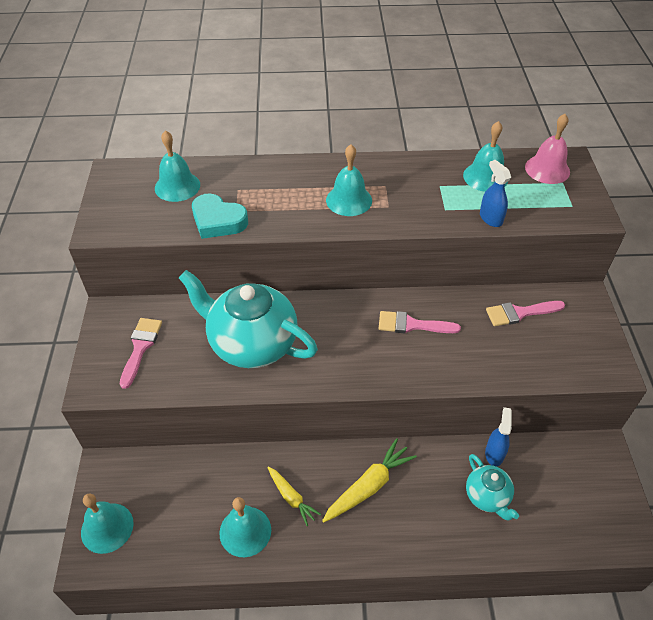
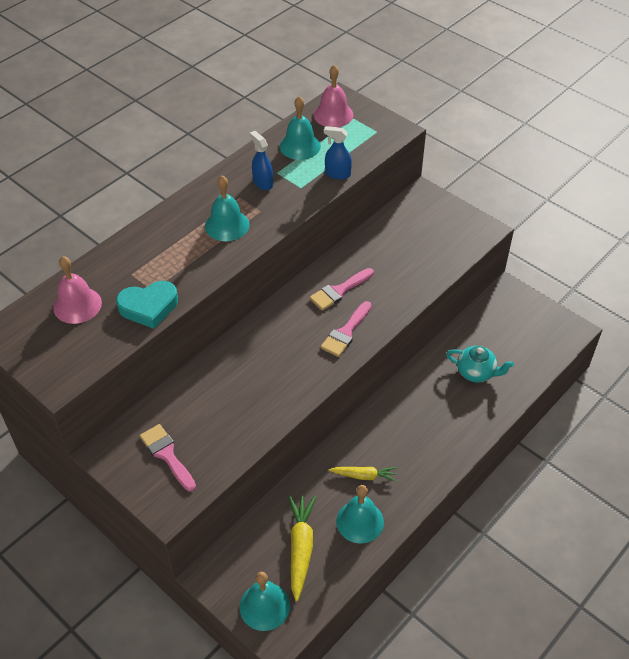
camera: 45 degrees left, 0 degrees up
turquoise bell [155,130,200,202] -> pink bell [53,256,102,324]
turquoise teapot [179,270,318,368] -> none
yellow carrot [322,438,417,523] -> yellow carrot moved to [289,495,316,602]
blue spray bottle [485,407,512,467] -> blue spray bottle moved to [250,131,273,190]
pink brush [486,301,565,326] -> pink brush moved to [321,301,371,357]

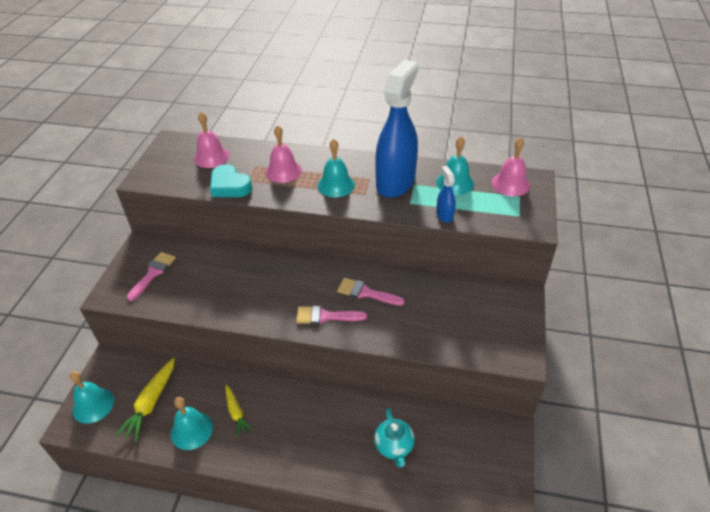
camera: 60 degrees right, 5 degrees down
blue spray bottle [250,131,273,190] -> blue spray bottle [375,60,419,198], size x2.39
yellow carrot [289,495,316,602] -> yellow carrot turned 135 degrees clockwise [115,358,175,442]
none -> pink bell [265,125,302,183]

